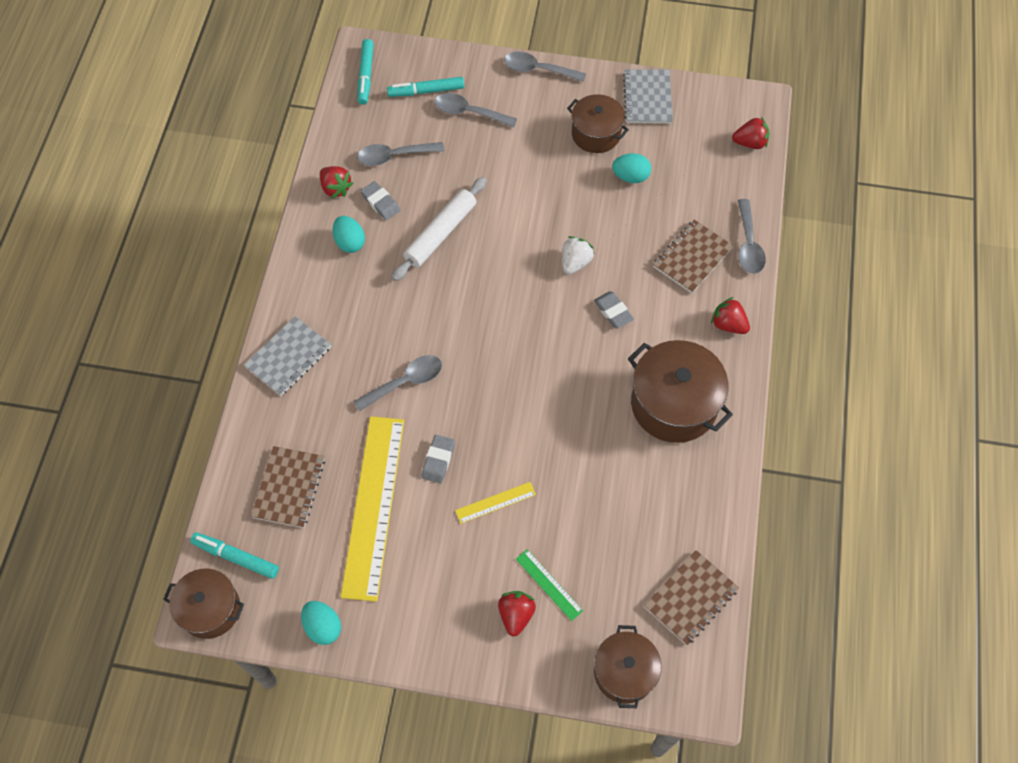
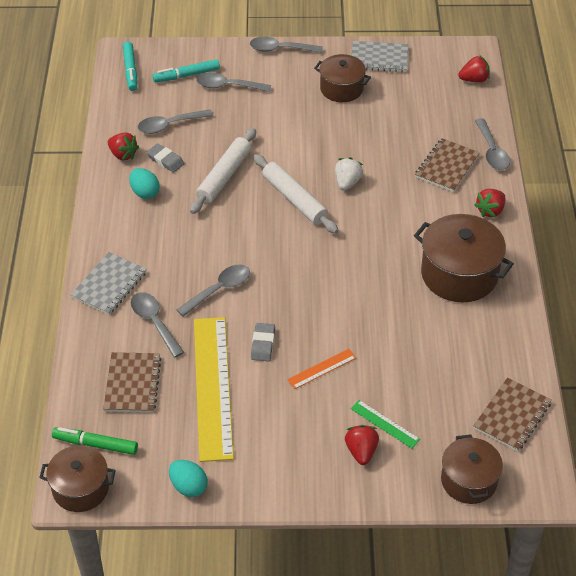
camera: 10 degrees left, 15 degrees down
turquoise marker [190,532,279,579] -> green marker [52,427,138,455]
yellow ruler [455,482,536,524] -> orange ruler [287,349,356,389]
grey eraser [594,291,634,328] -> none
turquoise egg [612,153,651,183] -> none
grey notebook [623,69,673,124] -> grey notebook turned 75 degrees counterclockwise [351,41,408,72]
red strawberry [711,297,750,334] -> red strawberry turned 75 degrees counterclockwise [474,189,505,218]
none -> grey spoon [131,292,184,358]
none -> white rolling pin [253,154,338,234]

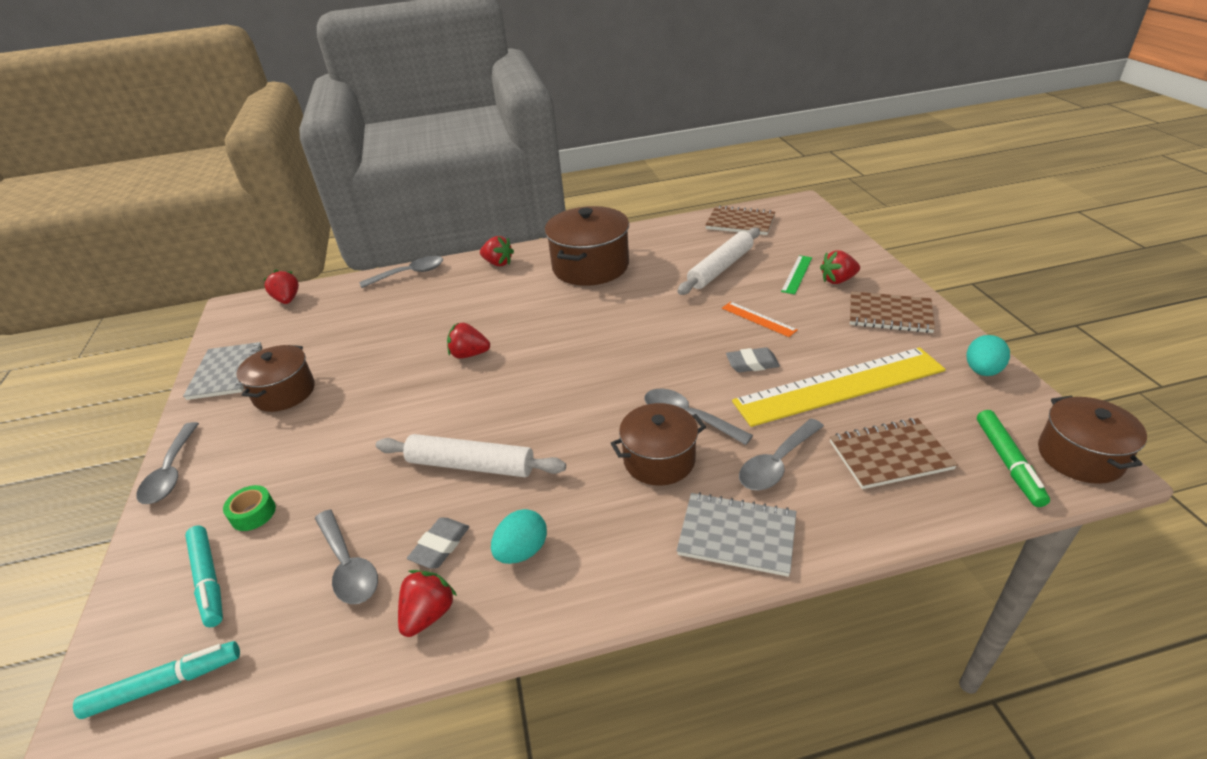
camera: 100 degrees left, 10 degrees down
grey spoon [196,73,271,92] -> green tape [223,485,276,531]
white rolling pin [253,154,338,234] -> white rolling pin moved to [677,227,760,295]
white strawberry [335,157,363,191] -> red strawberry [447,322,490,359]
brown notebook [415,138,480,192] -> brown notebook moved to [850,291,935,333]
brown pot [441,434,503,504] -> brown pot moved to [611,403,706,486]

